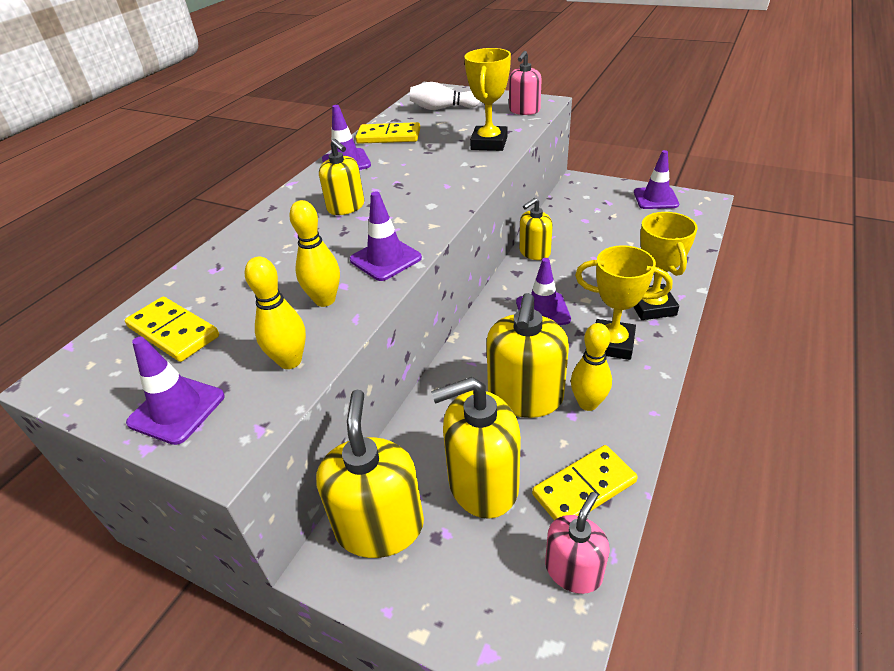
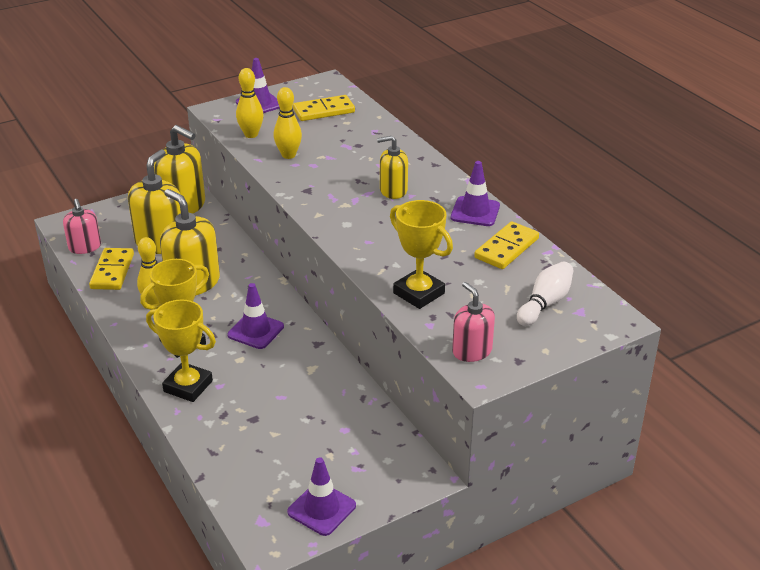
camera: 120 degrees right, 5 degrees down
purple traffic cone [350,191,422,281] -> none
yellow soap dispenser [519,198,553,260] -> none

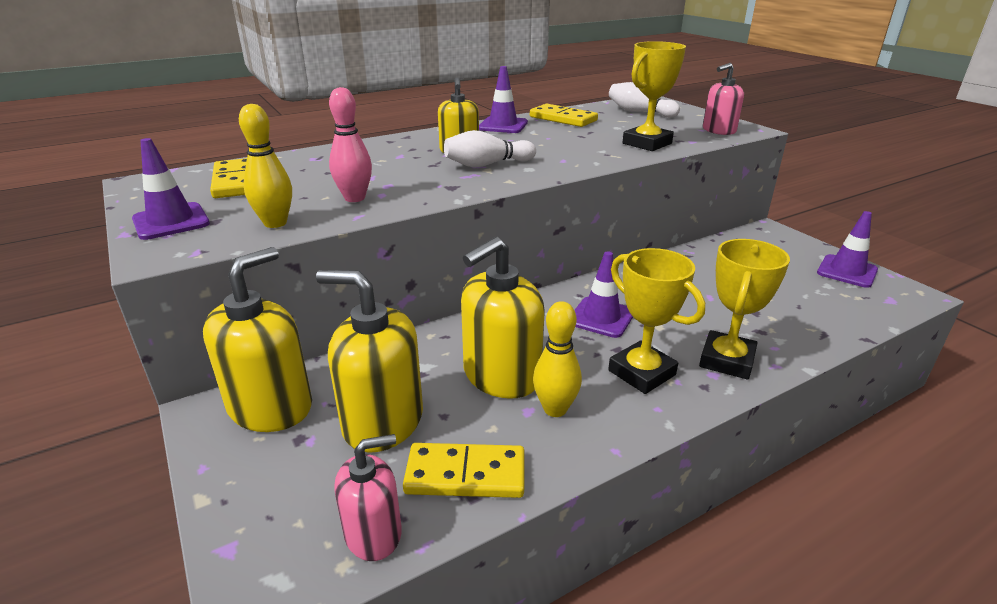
camera: 90 degrees left, 5 degrees down
yellow bowling pin [274,87,302,159] -> pink bowling pin [329,87,372,202]
none -> white bowling pin [444,130,536,168]

